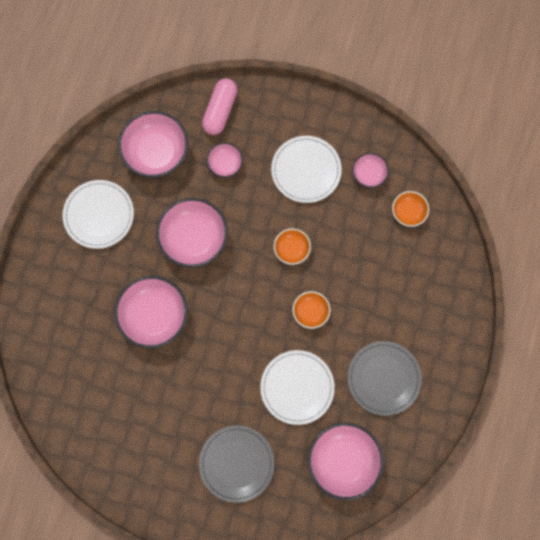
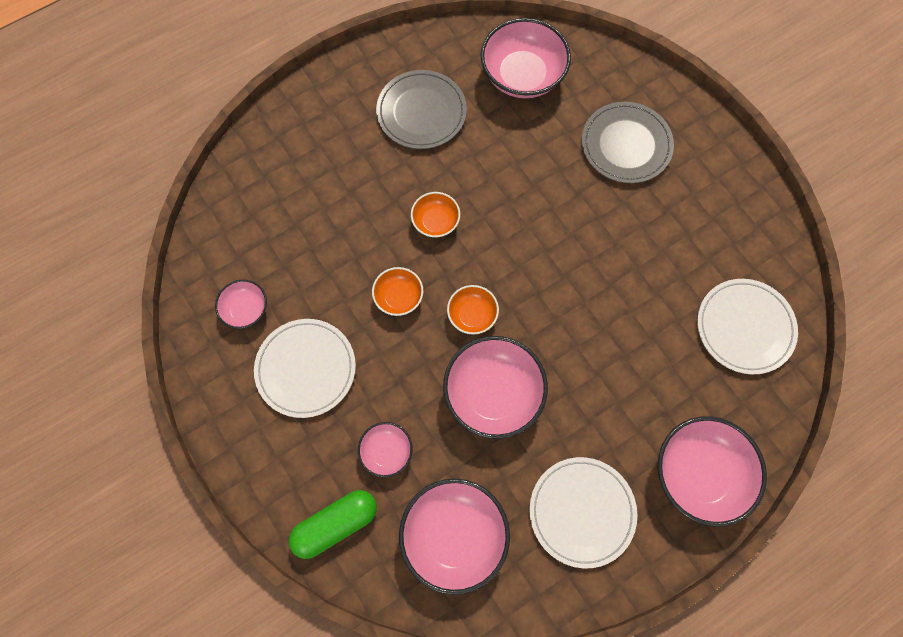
camera: 140 degrees left, 5 degrees down
pink bowl [114,276,188,348] -> pink bowl moved to [658,416,767,527]
pink capsule [202,78,237,135] -> green capsule [289,490,377,559]
white plate [260,350,335,425] -> white plate moved to [697,279,798,374]
orange bowl [392,191,429,227] -> orange bowl moved to [447,285,499,335]

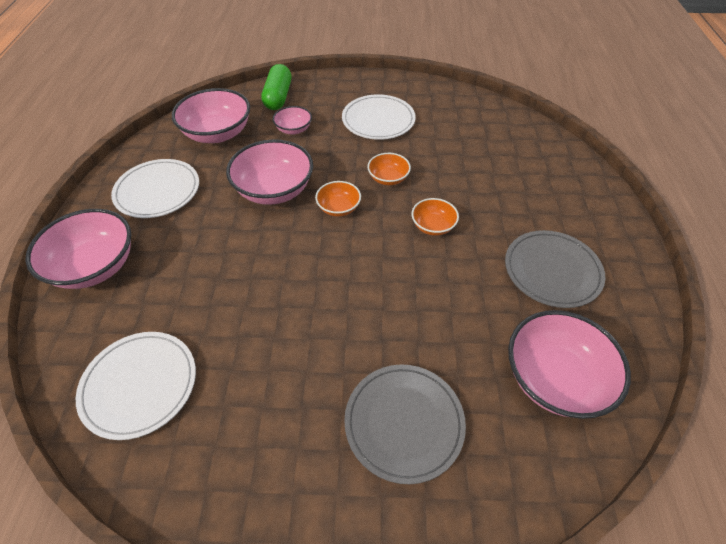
camera: 125 degrees right, 20 degrees down
pink bowl [215,280,267,329] -> none

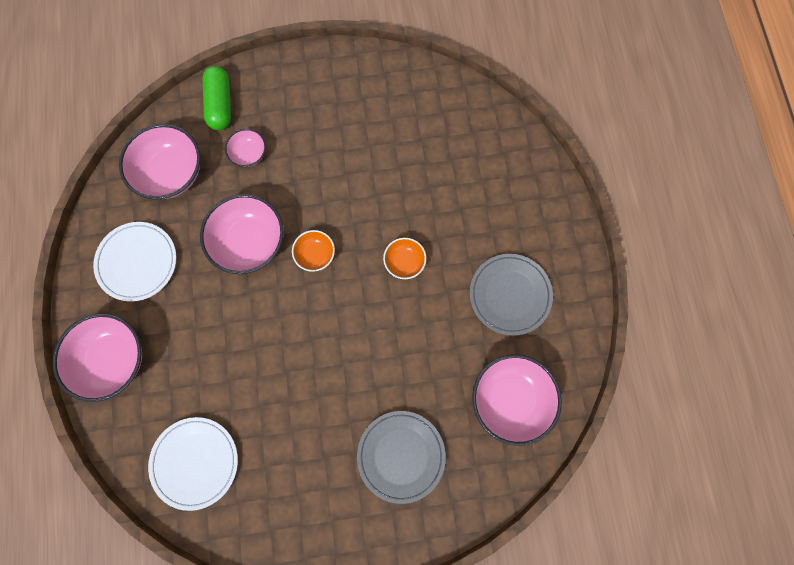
camera: 10 degrees left, 25 degrees up
white plate [342,94,416,140] -> none
orange bowl [367,153,411,185] -> none

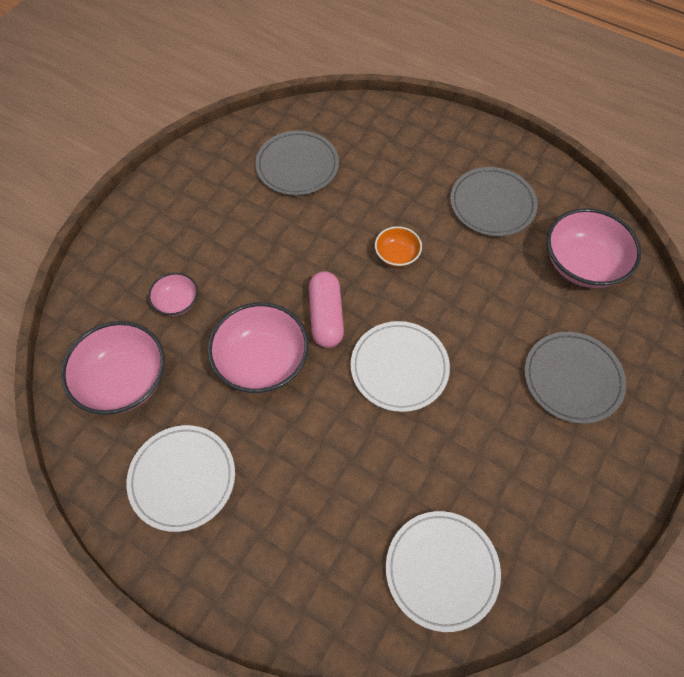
camera: 50 degrees left, 15 degrees down
pink bowl [53,313,142,402] -> none
green capsule [203,66,231,130] -> none
orange bowl [292,230,335,272] -> pink capsule [309,271,344,348]
none -> grey plate [255,131,339,195]
none -> white plate [351,321,450,412]

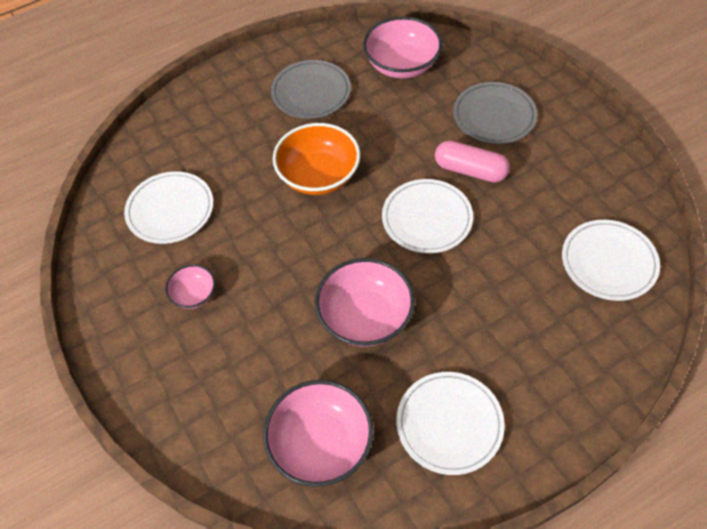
camera: 60 degrees left, 5 degrees down
pink bowl [148,273,198,316] -> pink bowl moved to [165,265,215,309]
grey plate [255,131,339,195] -> white plate [124,171,213,244]
pink capsule [309,271,344,348] -> pink capsule moved to [435,141,510,182]
orange bowl [375,226,422,267] -> orange bowl [273,123,360,195], size x1.90

